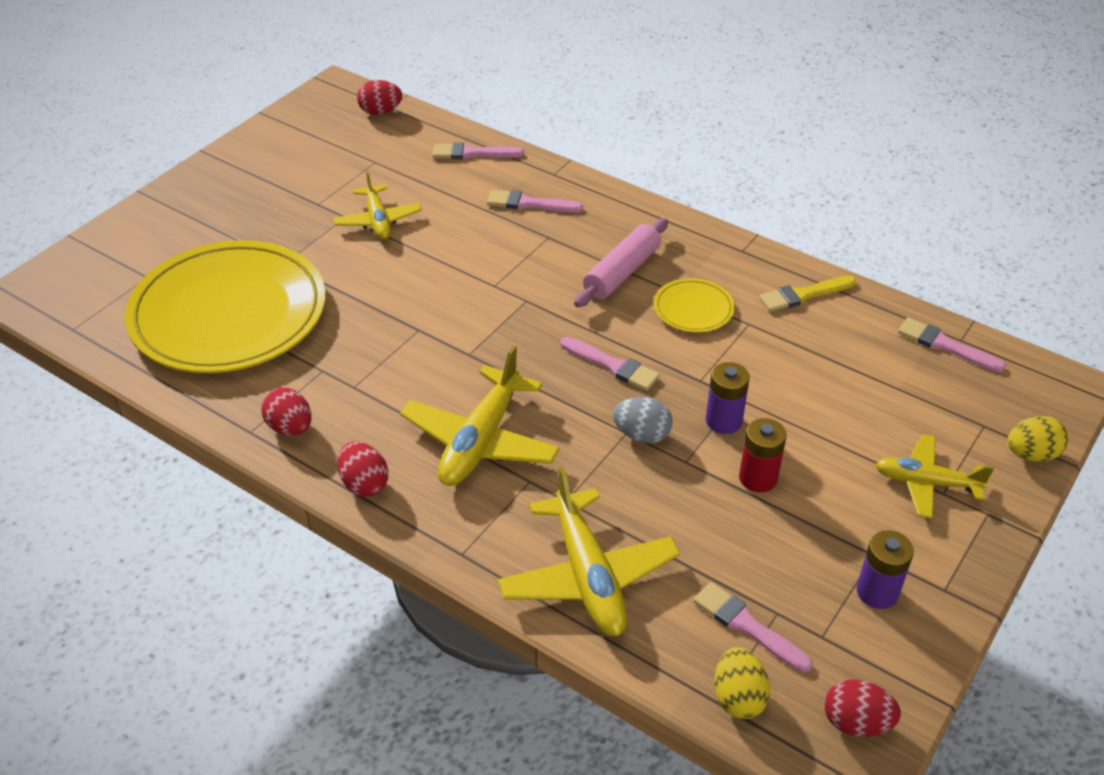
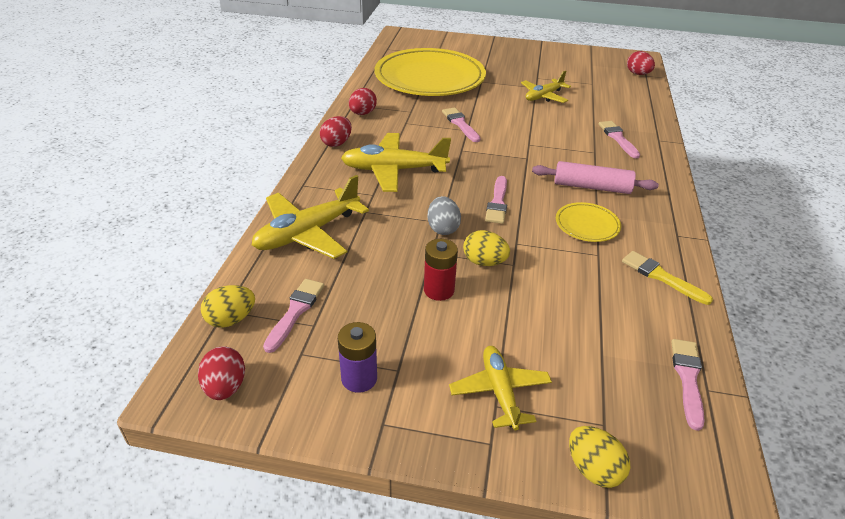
camera: 65 degrees right, 5 degrees down
pink brush [433,142,524,159] -> pink brush moved to [442,108,480,142]
purple battery [706,362,750,434] -> yellow egg [463,230,510,266]

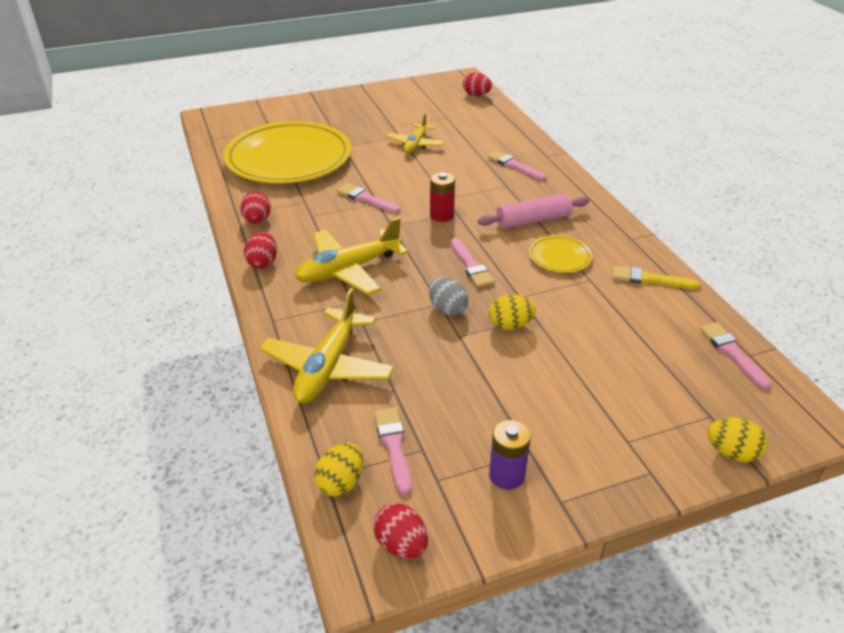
camera: 30 degrees left, 0 degrees up
red battery [424,239,458,301] -> red battery moved to [430,172,455,222]
yellow plane [449,346,552,430] -> none

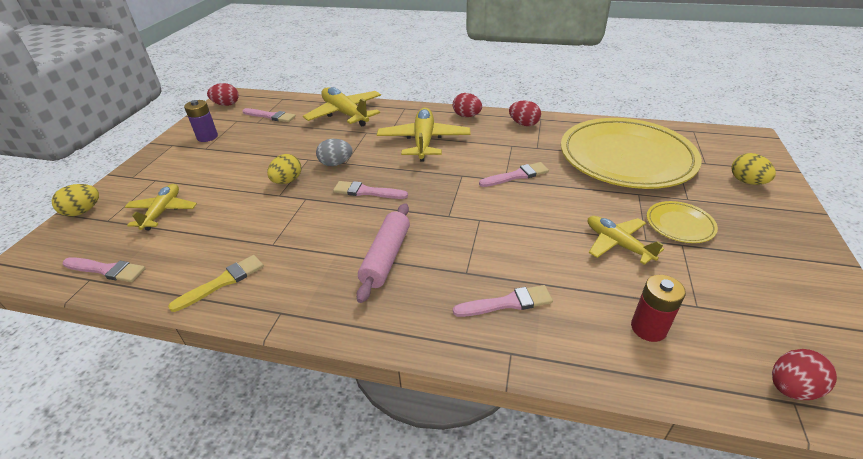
camera: 125 degrees right, 0 degrees up
yellow egg [314,443,363,497] -> yellow egg moved to [731,153,776,185]
red battery [430,172,455,222] -> red battery moved to [631,275,686,342]
yellow plate [529,235,592,273] -> yellow plate moved to [647,201,718,243]
none -> yellow plane [125,184,197,230]

